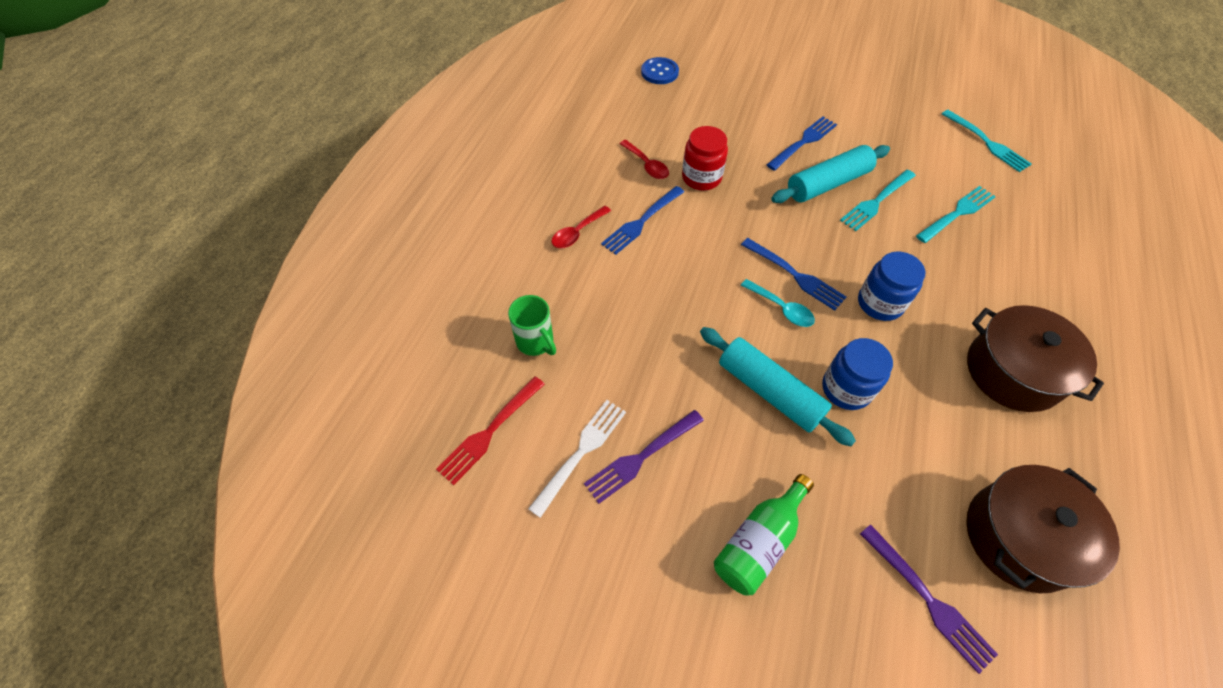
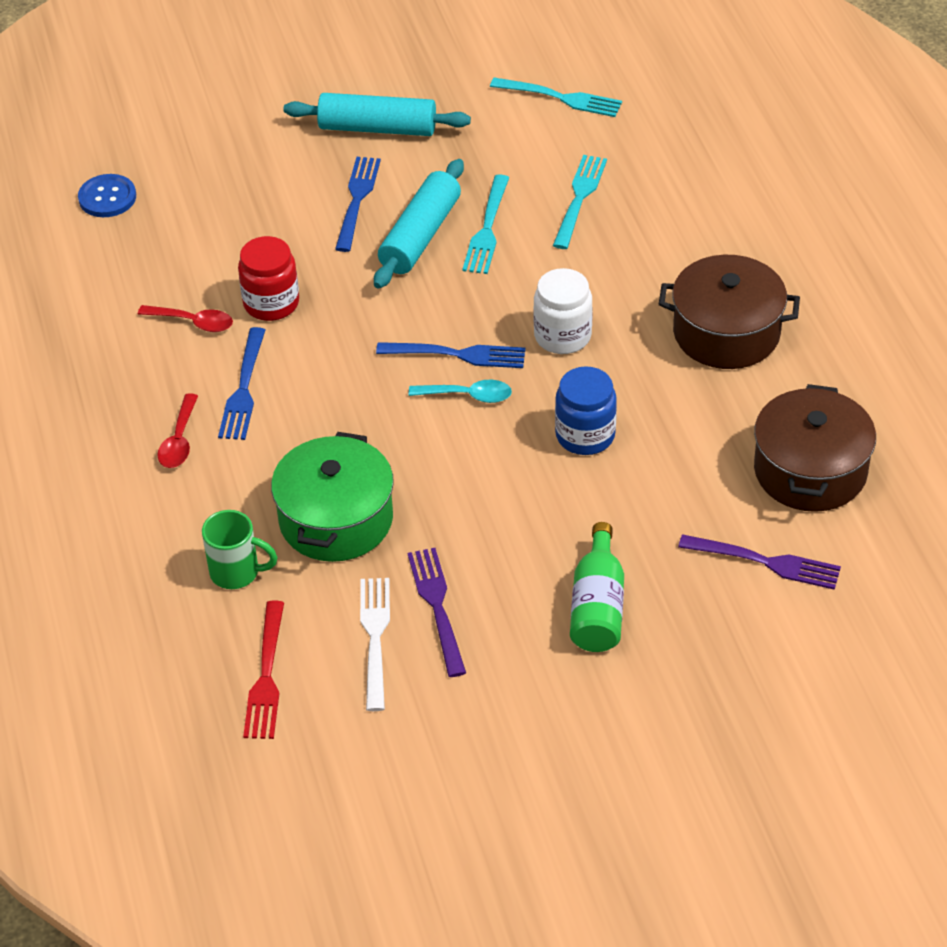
camera: 35 degrees left, 10 degrees down
purple fork [584,410,704,504] -> purple fork turned 150 degrees clockwise [408,548,466,677]
turquoise rolling pin [700,327,856,446] -> turquoise rolling pin moved to [283,93,471,136]
blue jar [858,251,926,321] -> white jar [534,268,593,354]
none -> green pot [271,432,394,562]

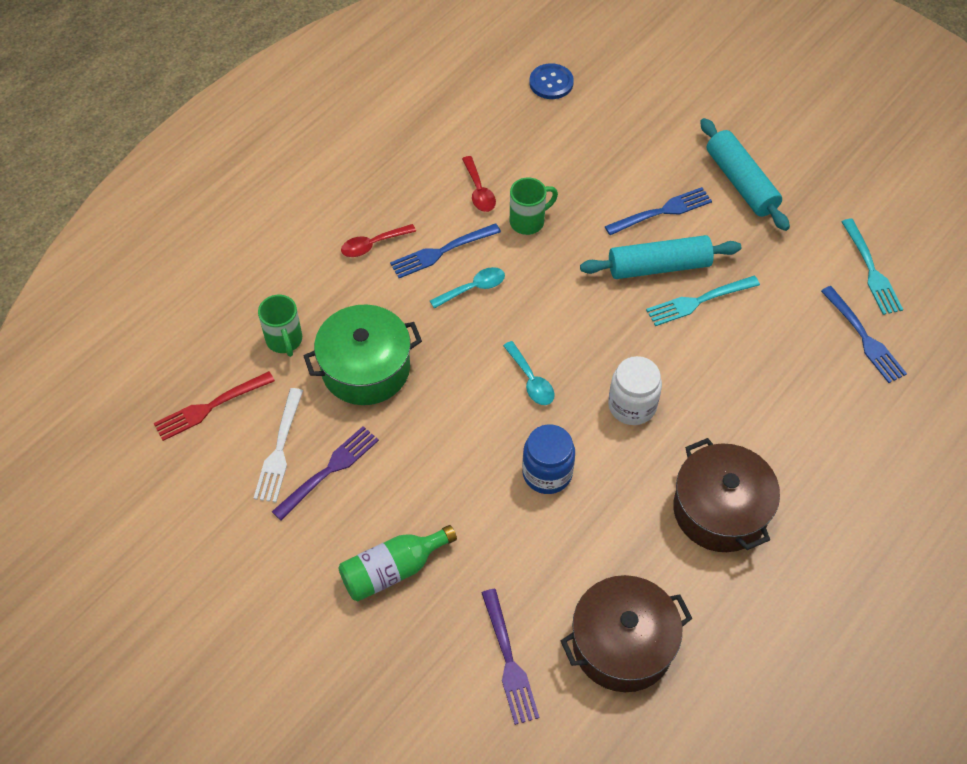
camera: 55 degrees right, 10 degrees up
red jar [238,236,299,321] -> green mug [510,177,558,235]
white fork [360,578,390,711] -> white fork turned 135 degrees clockwise [254,388,303,503]
blue fork [376,342,526,368] -> blue fork moved to [821,286,907,383]
turquoise fork [553,155,607,249] -> none
none -> turquoise spoon [430,267,505,309]

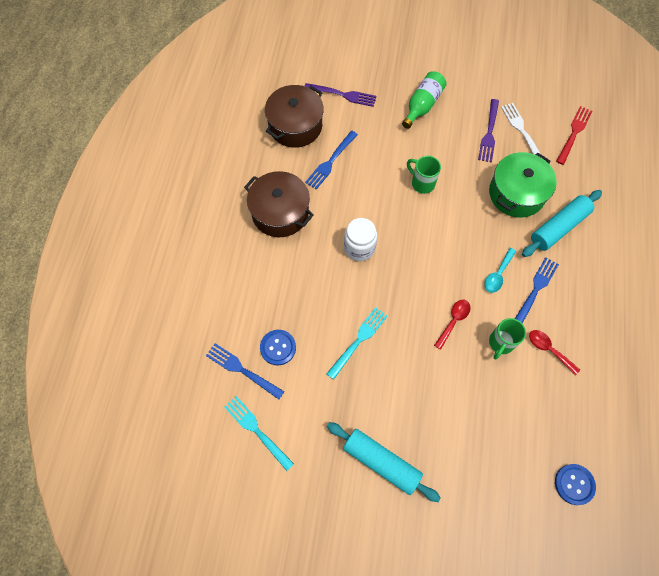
camera: 150 degrees right, 10 degrees up
green mug [258,295,302,357] -> green mug moved to [407,156,441,194]
red spoon [341,224,416,257] -> red spoon moved to [434,300,471,350]
purple fork [482,589,539,725] -> purple fork turned 150 degrees clockwise [305,83,376,107]
turquoise spoon [503,341,555,405] -> none
blue jar [522,424,575,494] -> none
turquoise rolling pin [580,235,741,279] -> turquoise rolling pin moved to [522,190,602,257]
blue fork [605,187,712,235] -> blue fork moved to [305,131,358,190]
none -> blue button [260,330,296,365]

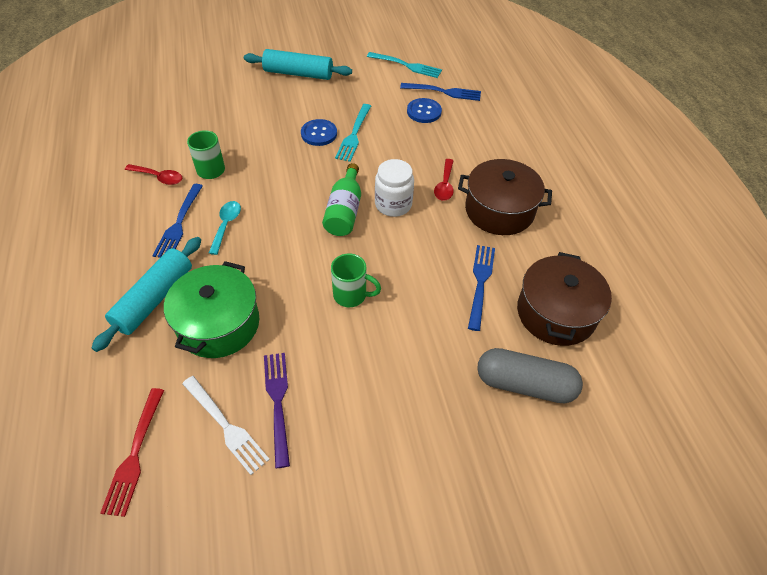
camera: 155 degrees right, 15 degrees down
purple fork [305,83,376,107] -> grey capsule [477,348,583,403]
green bottle [402,71,447,129] -> green bottle moved to [322,163,361,236]
red spoon [434,300,471,350] -> red spoon moved to [434,159,454,201]
blue button [555,464,596,505] -> blue button moved to [301,119,337,146]

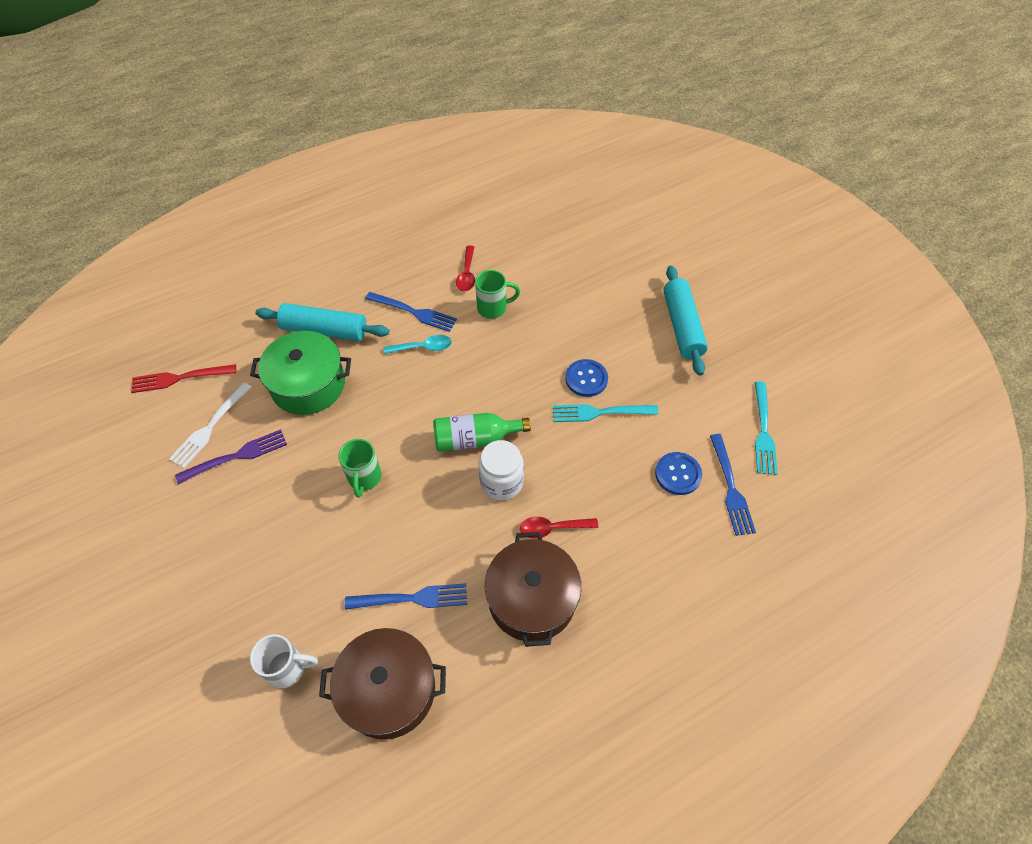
camera: 75 degrees right, 5 degrees up
blue fork [152,184,203,258] -> blue fork turned 150 degrees counterclockwise [365,292,457,332]
grey capsule [477,348,583,403] -> white mug [250,634,318,688]

